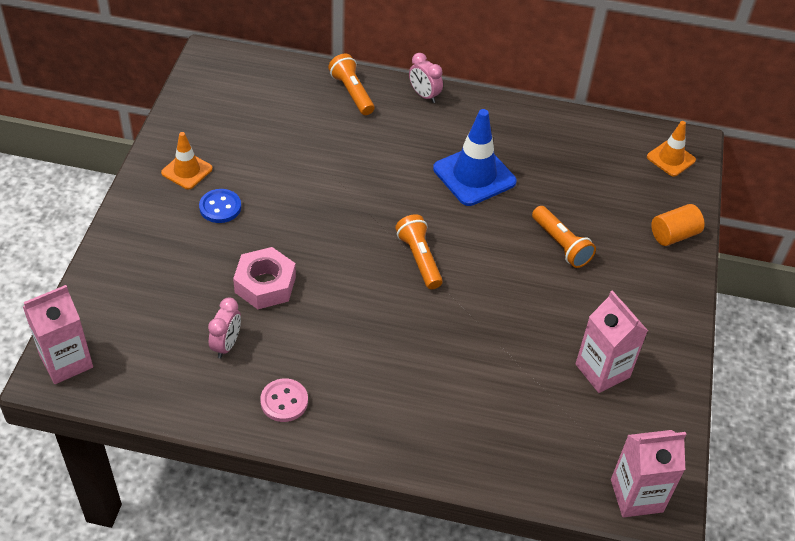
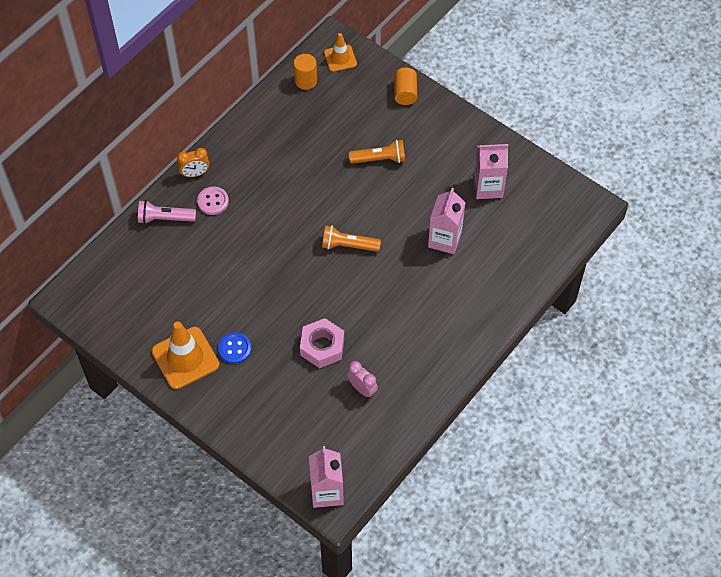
camera: 60 degrees left, 10 degrees up
orange traffic cone [161,132,213,189] -> orange traffic cone [152,322,219,389], size x1.69
pink button [260,379,308,422] -> pink button moved to [197,187,229,215]
orange flashlight [328,54,375,115] -> pink flashlight [138,200,196,224]
pink clock [409,53,443,103] -> orange clock [177,148,210,177]
blue traffic cone [433,109,517,206] -> none
pink carton [611,430,686,517] -> pink carton moved to [428,188,466,254]
none -> orange cylinder [294,54,317,90]

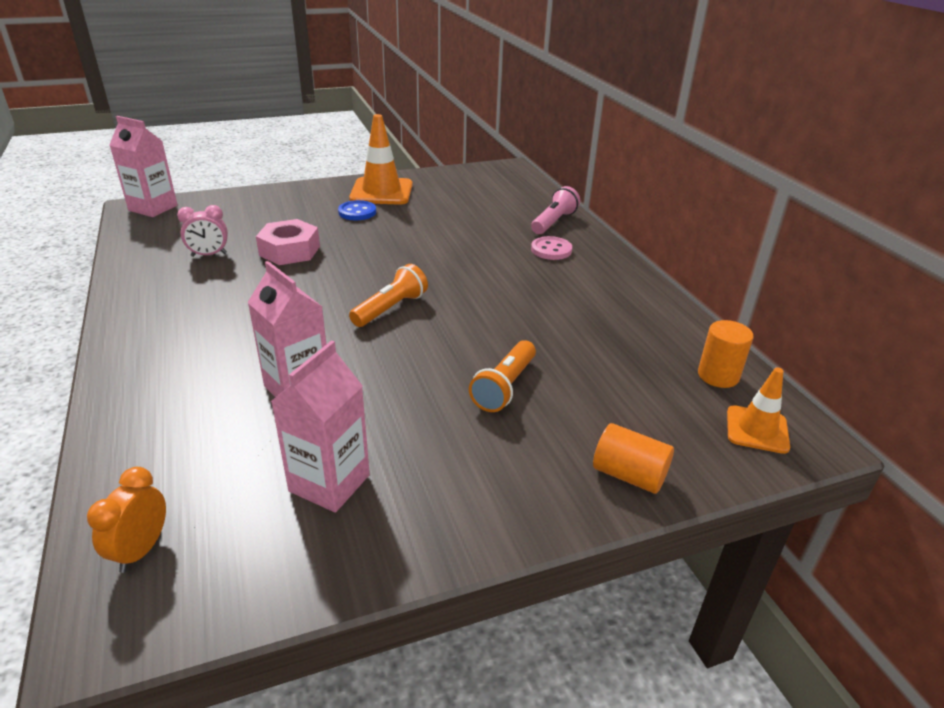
camera: 120 degrees right, 25 degrees down
orange clock [177,148,210,177] -> orange clock moved to [87,467,166,573]

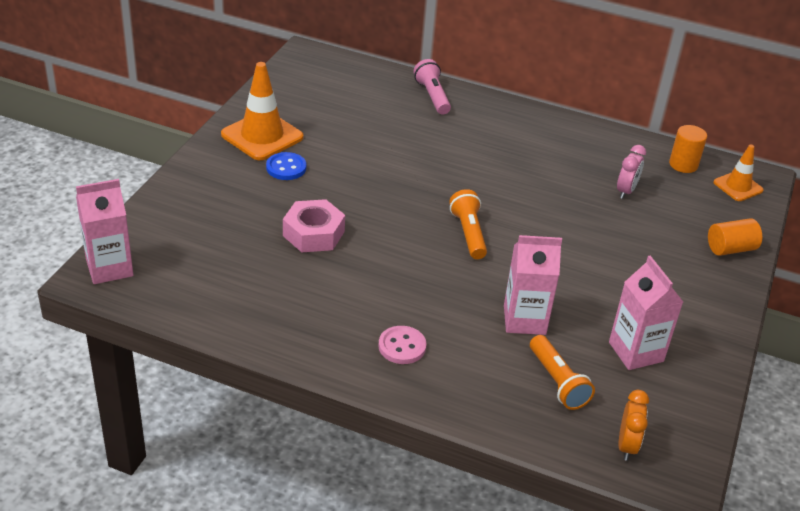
camera: 50 degrees left, 5 degrees up
orange clock [87,467,166,573] -> orange clock turned 135 degrees counterclockwise [619,390,649,461]
pink clock [177,205,228,257] -> pink clock moved to [617,145,646,199]
orange flashlight [469,340,536,412] -> orange flashlight moved to [530,335,595,410]
pink button [531,236,572,260] -> pink button moved to [379,326,426,364]

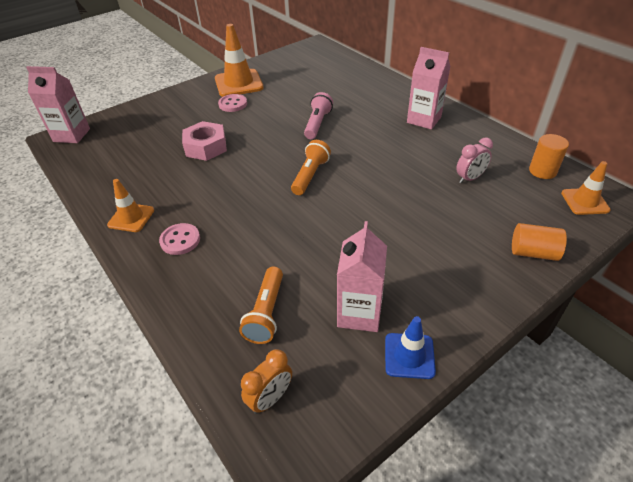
camera: 35 degrees right, 5 degrees up
blue button [266,152,306,180] -> pink button [218,94,247,112]
pink flashlight [414,59,451,115] -> pink flashlight moved to [304,92,333,139]
pink carton [504,235,562,335] -> pink carton moved to [407,47,451,130]
none -> orange traffic cone [107,179,154,232]
none -> blue traffic cone [385,316,436,379]

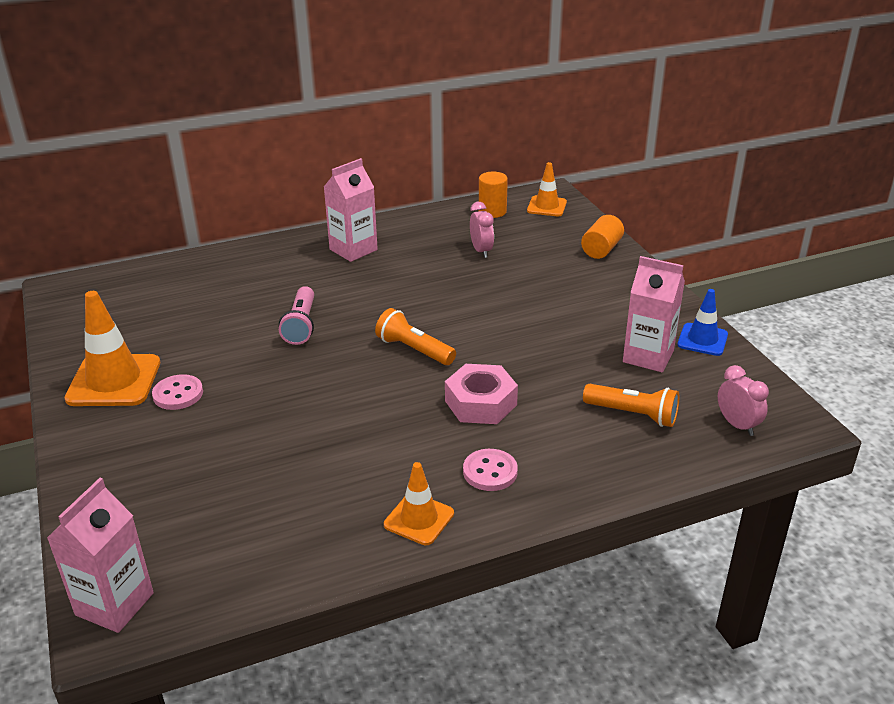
camera: 75 degrees left, 10 degrees down
pink nut [182,121,227,161] -> pink nut moved to [445,364,518,424]
orange clock [241,349,292,414] -> pink clock [718,365,769,436]
pink flashlight [304,92,333,139] -> pink flashlight turned 120 degrees counterclockwise [279,286,314,345]

